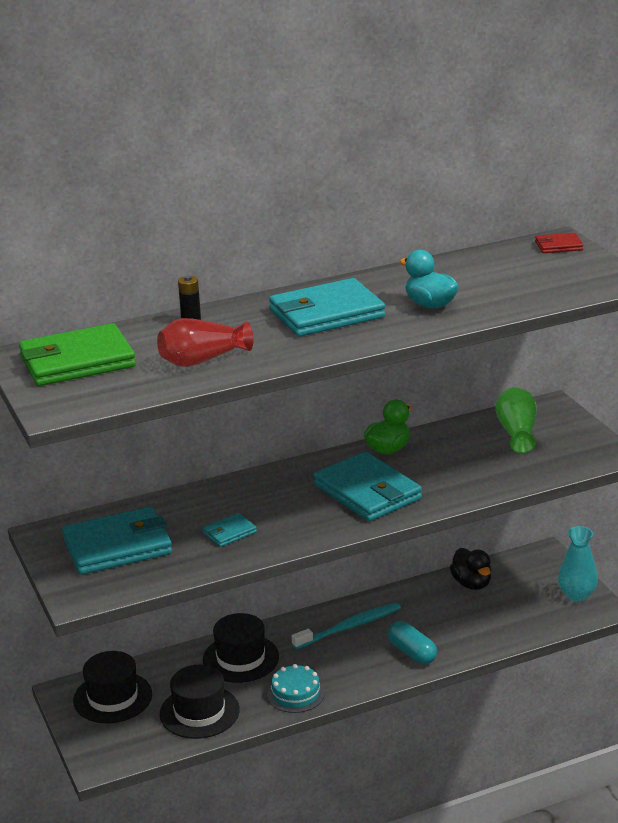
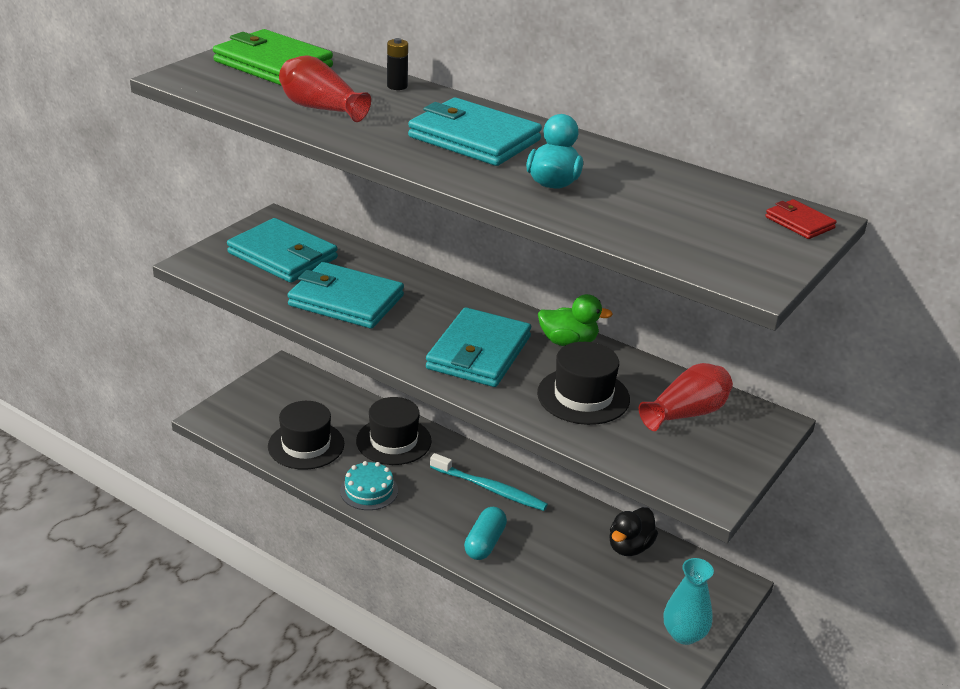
camera: 55 degrees right, 5 degrees up
black hat [73,651,152,723] -> black hat moved to [537,342,630,425]
turquoise wallet [202,513,257,547] -> turquoise wallet [287,262,404,328], size x2.14
green vase [496,387,536,453] -> red vase [639,363,733,431]

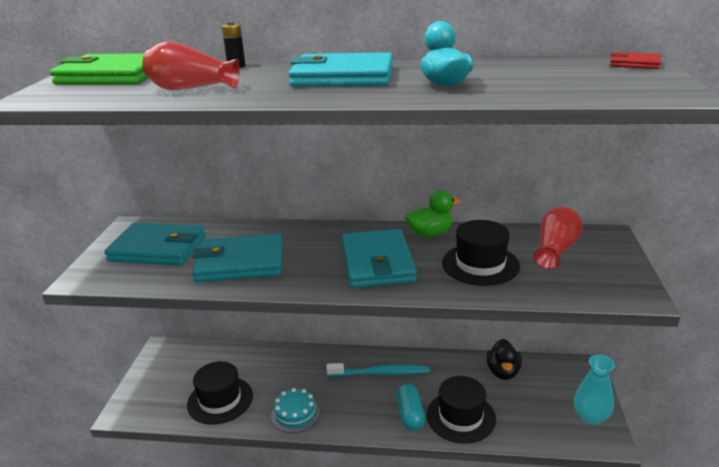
camera: 25 degrees left, 5 degrees down
black hat [356,397,432,465] -> black hat moved to [427,376,496,444]

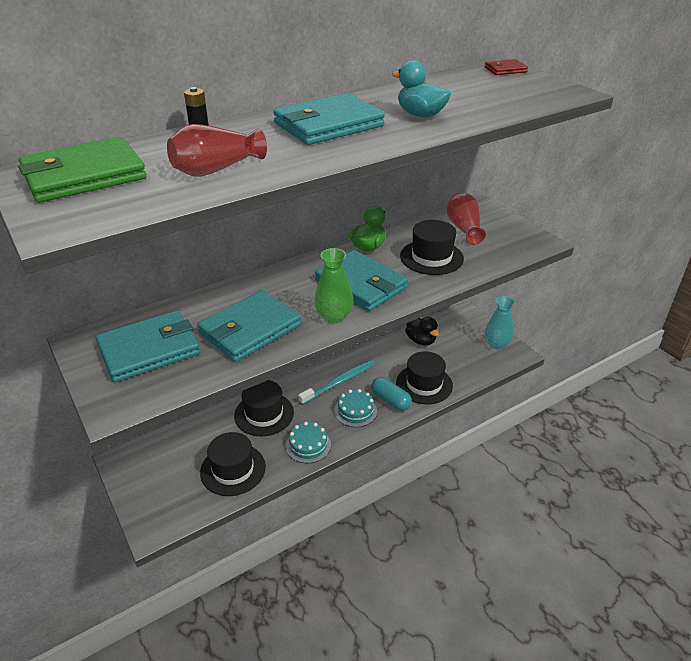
camera: 40 degrees left, 10 degrees up
none -> black hat [234,380,294,436]
none -> green vase [314,248,354,323]
none -> turquoise cake [334,389,377,427]

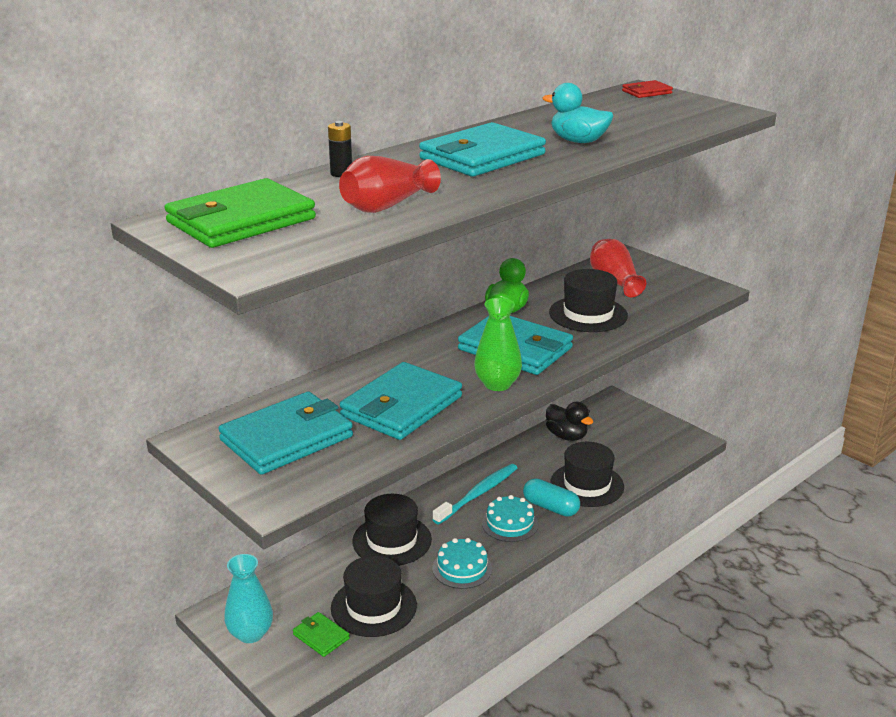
camera: 10 degrees left, 10 degrees down
turquoise vase [485,296,515,349] -> turquoise vase moved to [224,554,273,643]
none -> green wallet [293,612,350,657]

